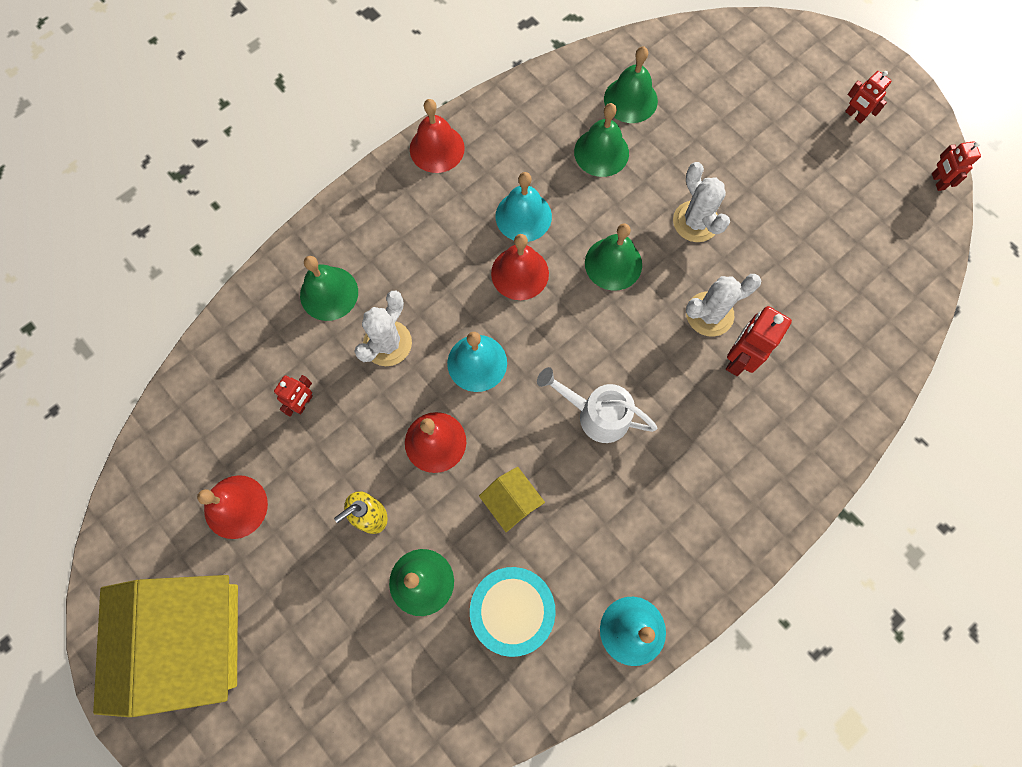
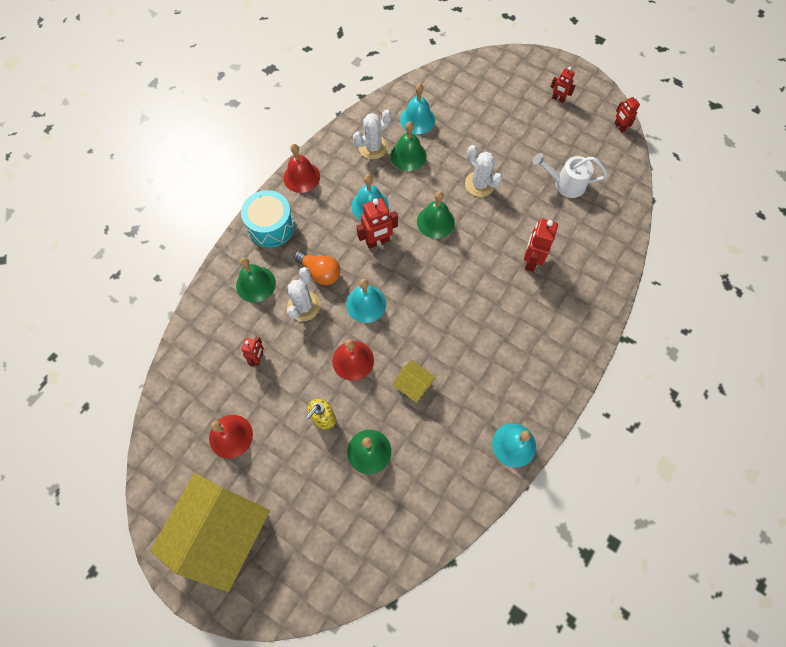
camera: 15 degrees left, 5 degrees down
yellow house [93,575,238,717] -> yellow house turned 45 degrees clockwise [150,473,270,592]
turquoise drum [470,567,556,657] -> turquoise drum moved to [241,190,295,248]
red bell [491,234,549,300] -> red robot [356,198,398,249]
white watering can [537,367,657,443] -> white watering can moved to [532,153,608,198]
green bell [604,46,658,123] -> turquoise bell [400,83,435,134]
white cactus [686,274,761,336] -> white cactus moved to [353,109,391,159]
none -> orange light bulb [294,250,340,285]

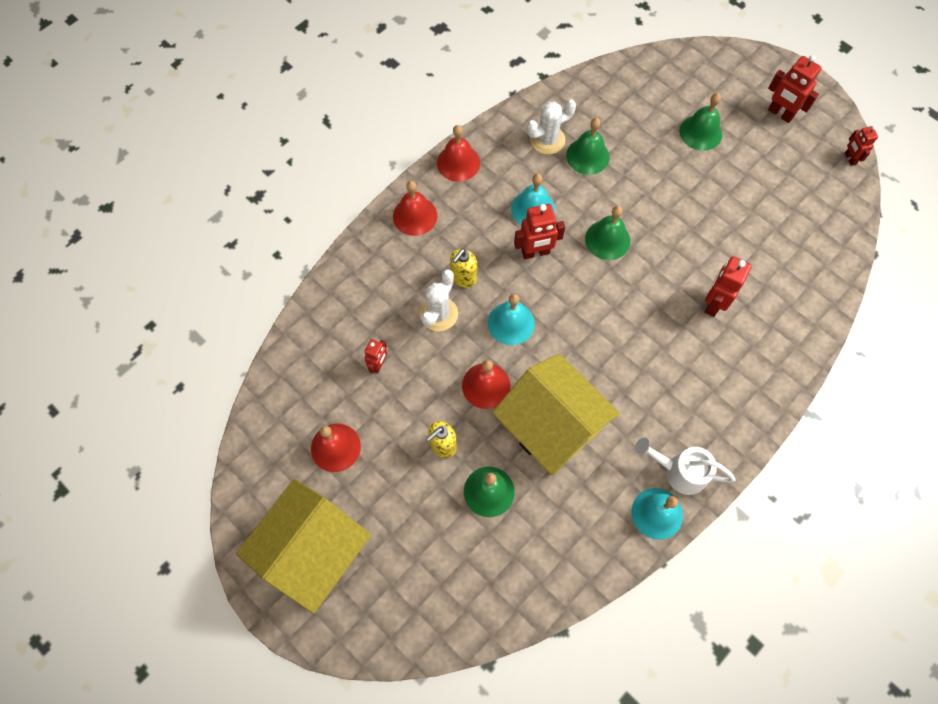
camera: 10 degrees right, 0 degrees up
green bell [236,257,276,302] -> green bell moved to [680,93,722,151]
turquoise drum [241,190,295,248] -> red bell [393,181,437,236]
orange light bulb [294,250,340,285] -> yellow soap dispenser [450,248,477,288]
yellow house [392,360,436,403] -> yellow house [492,354,620,476], size x2.39
turquoise bell [400,83,435,134] -> none
white cactus [465,145,502,197] -> none
white watering can [532,153,608,198] -> white watering can moved to [635,438,736,495]
red robot [551,67,575,103] -> red robot [768,55,822,123], size x1.63

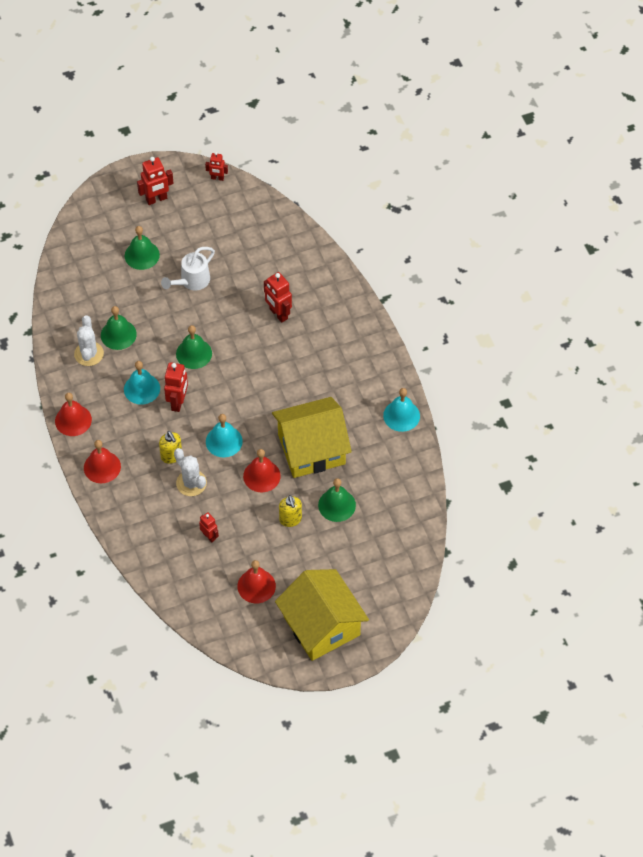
camera: 65 degrees left, 10 degrees down
white watering can [635,438,736,495] -> white watering can moved to [161,247,215,290]

